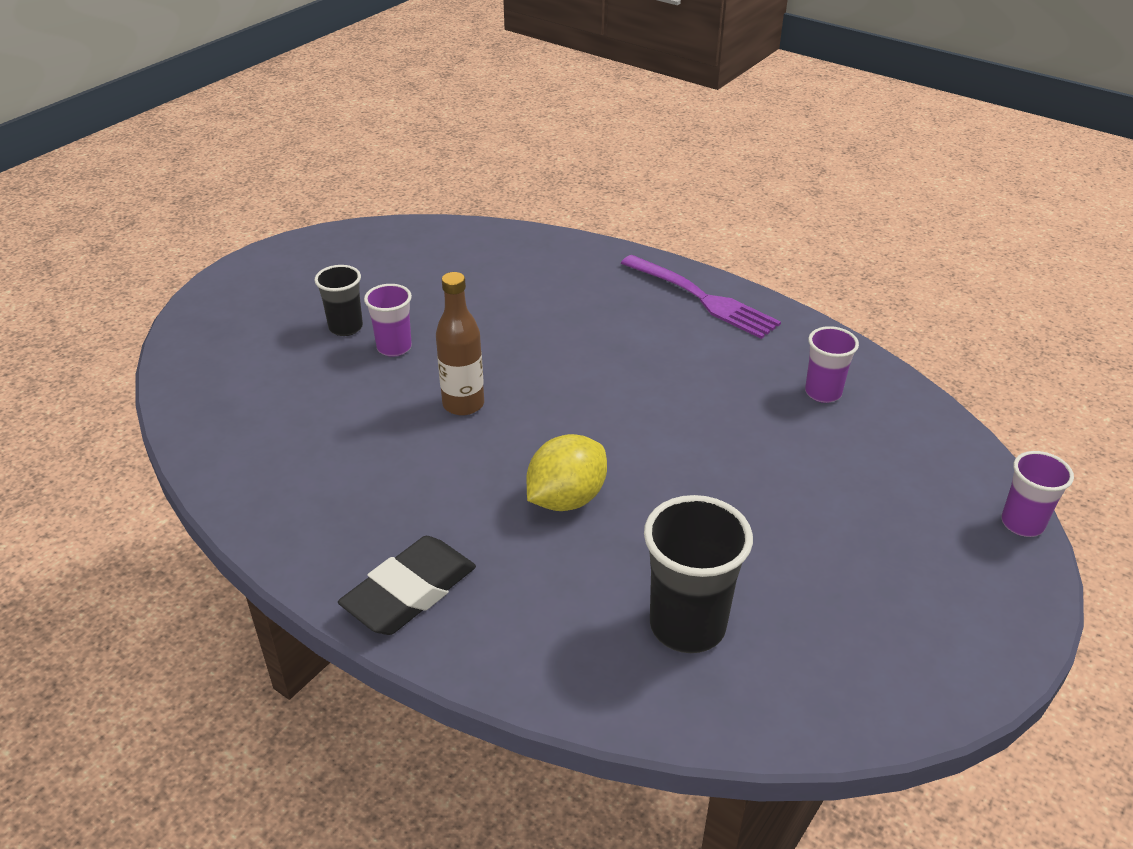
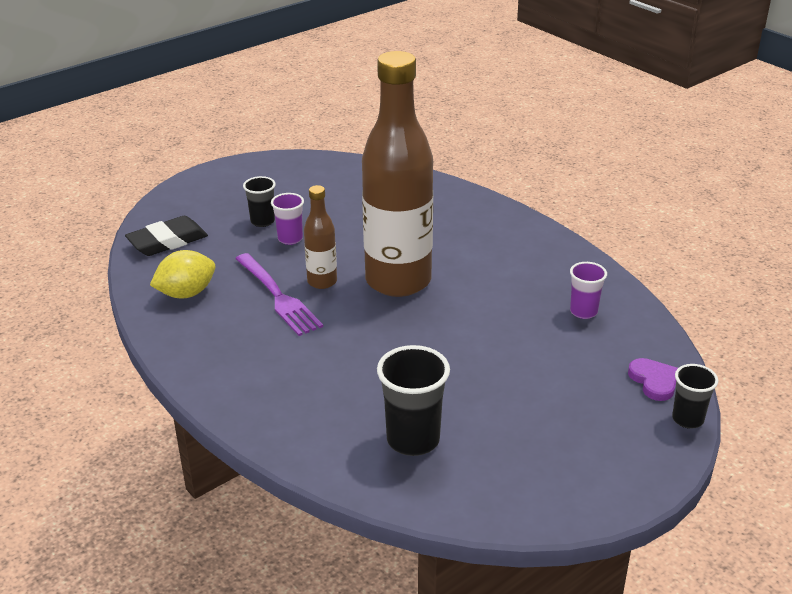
camera: 15 degrees right, 5 degrees down
black eraser [338,536,476,635] -> black eraser moved to [125,216,208,256]
yellow lemon [526,434,607,511] -> yellow lemon moved to [150,250,215,298]
purple fork [621,255,781,339] -> purple fork moved to [235,253,323,336]
purple cup [1001,451,1074,537] -> black cup [672,364,718,429]
none -> brown bottle [362,51,433,297]
none -> purple heart [628,358,678,401]

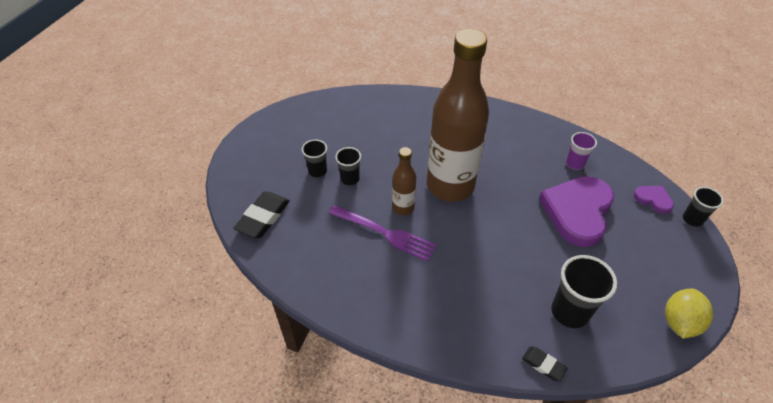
camera: 30 degrees left, 15 degrees up
yellow lemon [150,250,215,298] -> yellow lemon moved to [665,288,713,339]
purple cup [271,193,304,245] -> black cup [335,147,361,186]
none -> black eraser [522,347,568,381]
none -> purple heart [539,176,614,247]

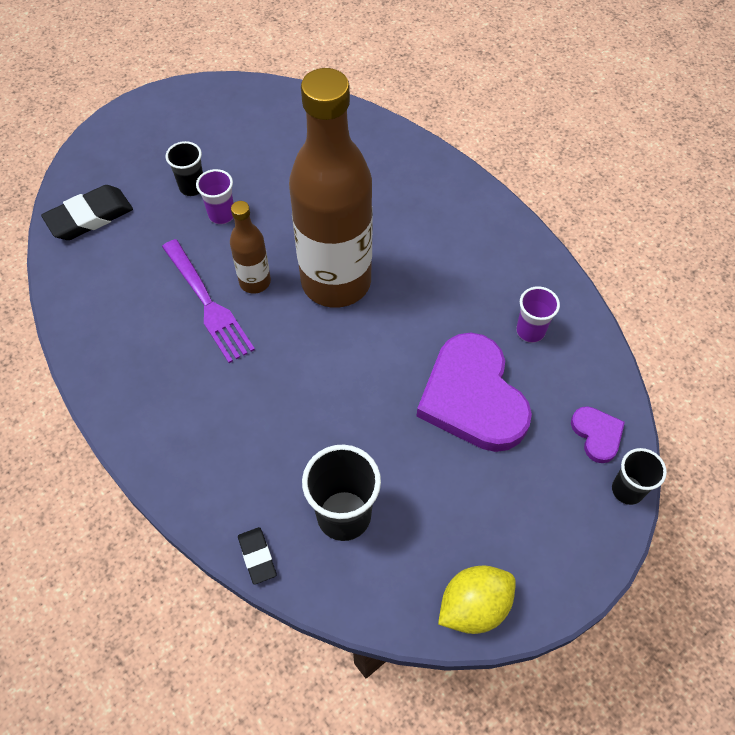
camera: 30 degrees right, 10 degrees up
black cup [335,147,361,186] -> purple cup [196,169,233,224]
purple heart [539,176,614,247] -> purple heart turned 75 degrees counterclockwise [416,332,532,452]

